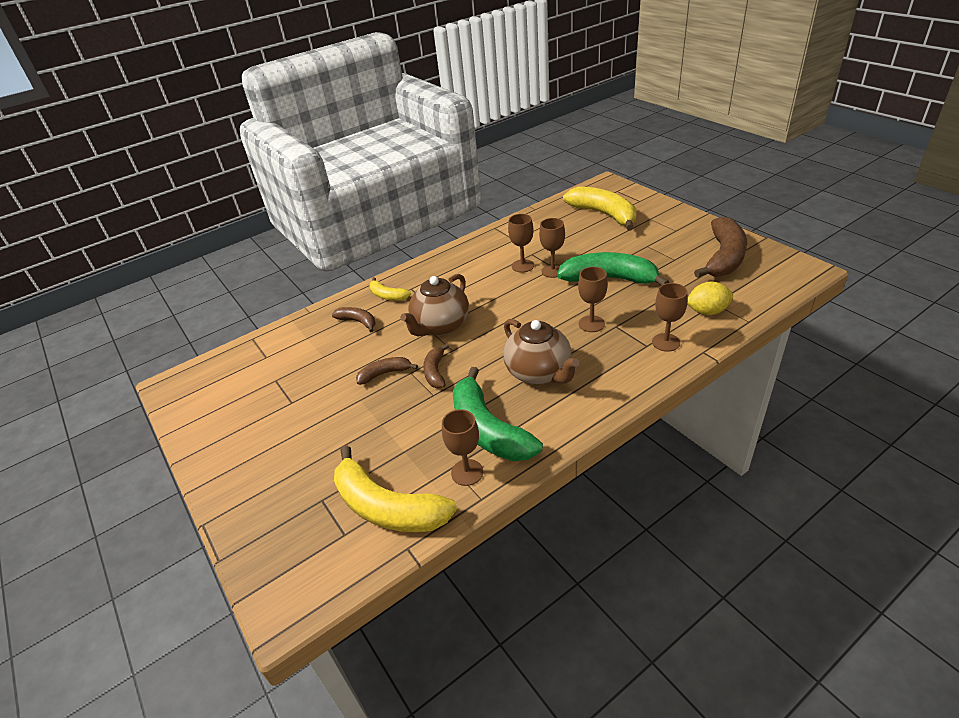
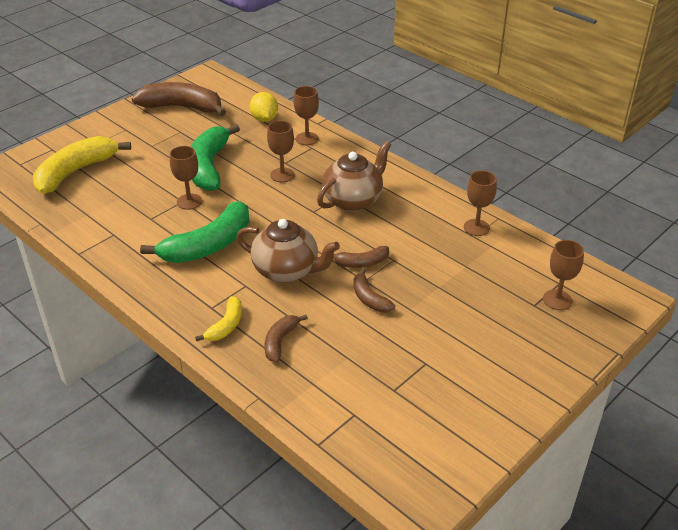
camera: 105 degrees left, 0 degrees up
yellow banana [334,446,457,532] -> none
green banana [453,367,543,461] -> green banana moved to [140,201,250,263]
brown goblet [508,214,534,273] -> brown goblet moved to [543,240,584,310]

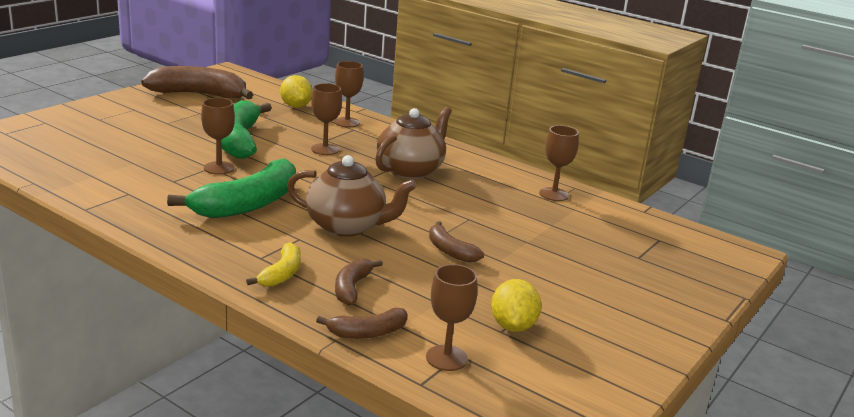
camera: 10 degrees left, 15 degrees down
yellow banana [33,136,131,194] -> none
brown banana [333,246,389,268] -> brown banana moved to [316,308,407,339]
brown goblet [543,240,584,310] -> brown goblet moved to [426,264,477,371]
none -> yellow lemon [491,279,542,332]

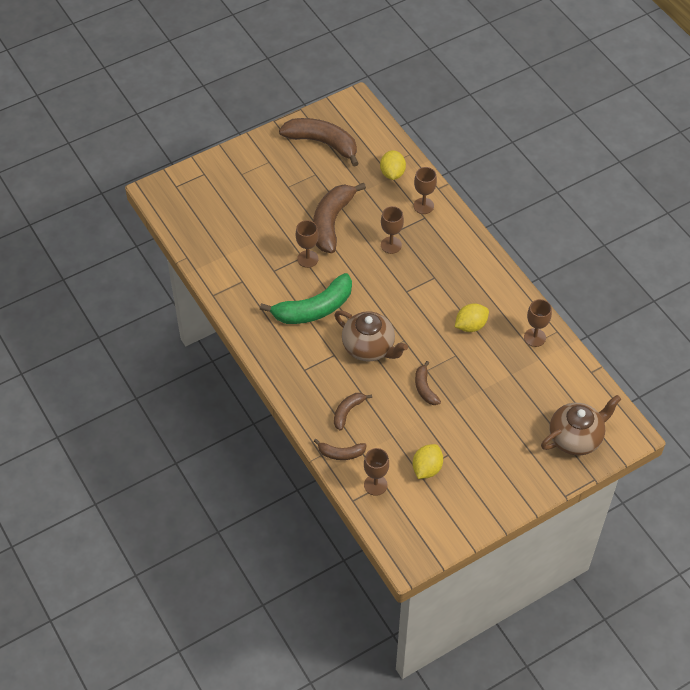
camera: 25 degrees right, 30 degrees up
green banana [221,100,272,159] -> brown banana [313,183,366,253]
yellow banana [246,242,301,287] -> none
brown teapot [375,107,452,179] -> brown teapot moved to [541,395,621,455]
none -> yellow lemon [455,303,489,332]

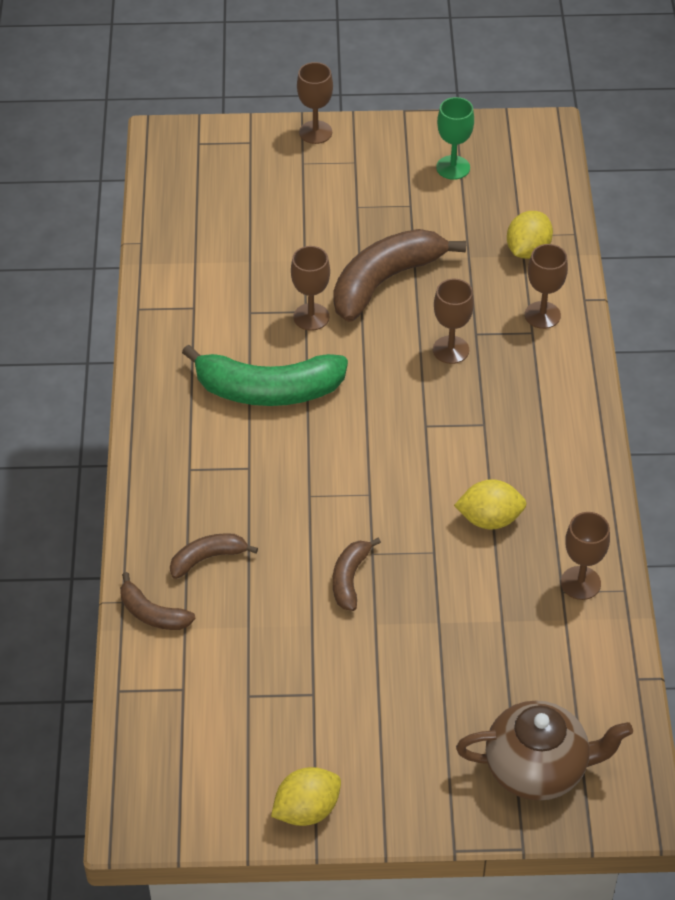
camera: 30 degrees right, 5 degrees down
brown banana [279,118,359,167] -> green goblet [436,97,474,180]
brown teapot [335,310,408,361] -> none
brown goblet [364,448,389,496] -> brown goblet moved to [297,62,333,144]
yellow lemon [413,444,443,479] -> yellow lemon moved to [271,767,341,826]

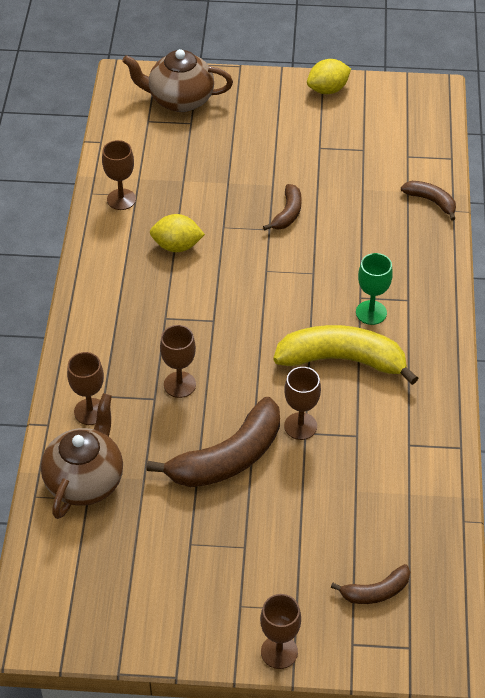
camera: 175 degrees left, 0 degrees up
brown banana [170,533,258,579] -> brown banana moved to [331,564,410,604]
green banana [182,345,348,406] -> yellow banana [273,325,418,385]
green goblet [436,97,474,180] -> green goblet moved to [356,253,393,325]
yellow lemon [507,211,553,259] -> brown teapot [41,393,123,519]

